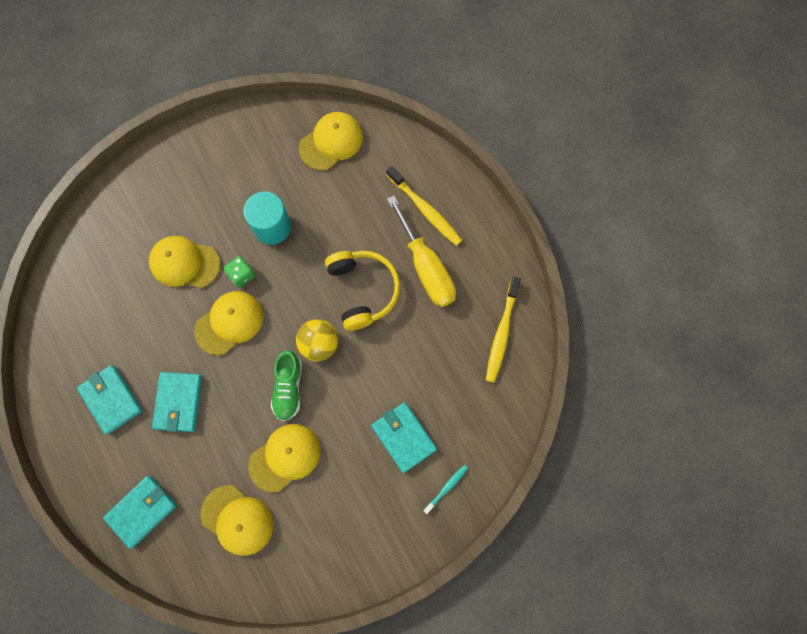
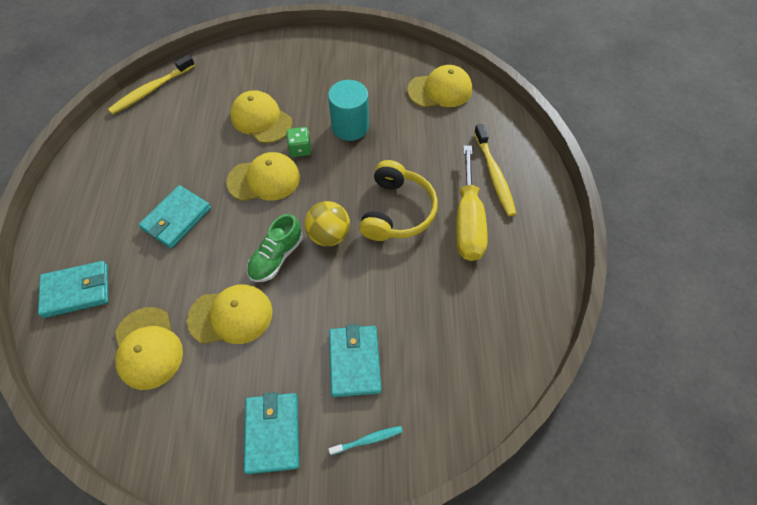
camera: 30 degrees right, 15 degrees down
turquoise wallet [77,365,143,434] -> turquoise wallet moved to [244,392,299,474]
yellow toothbrush [486,277,521,383] -> yellow toothbrush moved to [108,55,195,115]

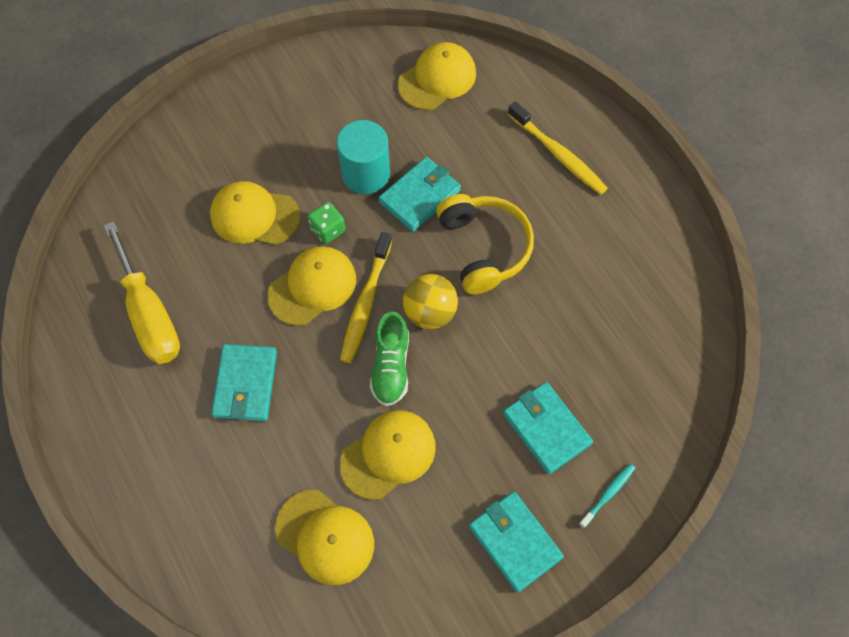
camera: 30 degrees left, 5 degrees up
turquoise wallet [38,261,108,318] -> turquoise wallet moved to [379,157,461,232]
yellow toothbrush [108,55,195,115] -> yellow toothbrush moved to [340,232,392,363]
yellow screwdriver [456,145,487,261] -> yellow screwdriver moved to [103,221,180,364]

